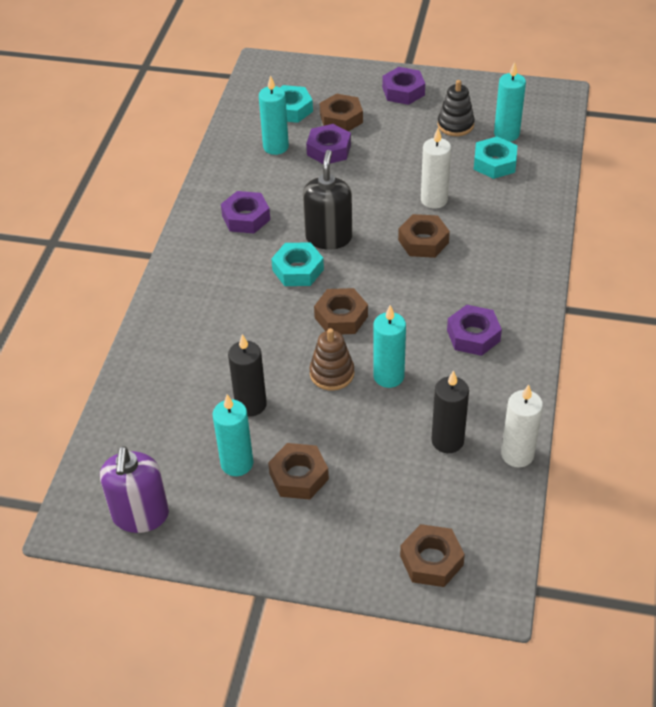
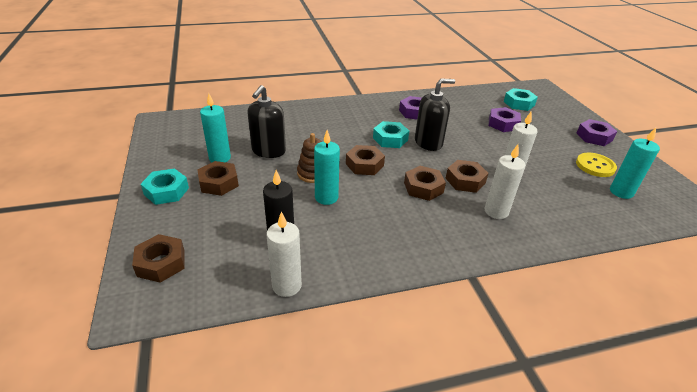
camera: 60 degrees right, 10 degrees down
purple soap dispenser [100,446,169,533] -> none
black candle [228,334,267,416] -> black soap dispenser [247,85,286,158]
turquoise candle [259,75,289,155] -> none
brown nut [320,93,363,131] -> brown nut moved to [404,166,446,201]
black stacking toy [438,80,475,136] -> yellow button [576,153,617,177]
purple nut [447,305,502,356] -> none
turquoise nut [474,136,517,179] -> turquoise nut moved to [141,168,189,205]
none -> white candle [484,144,525,219]

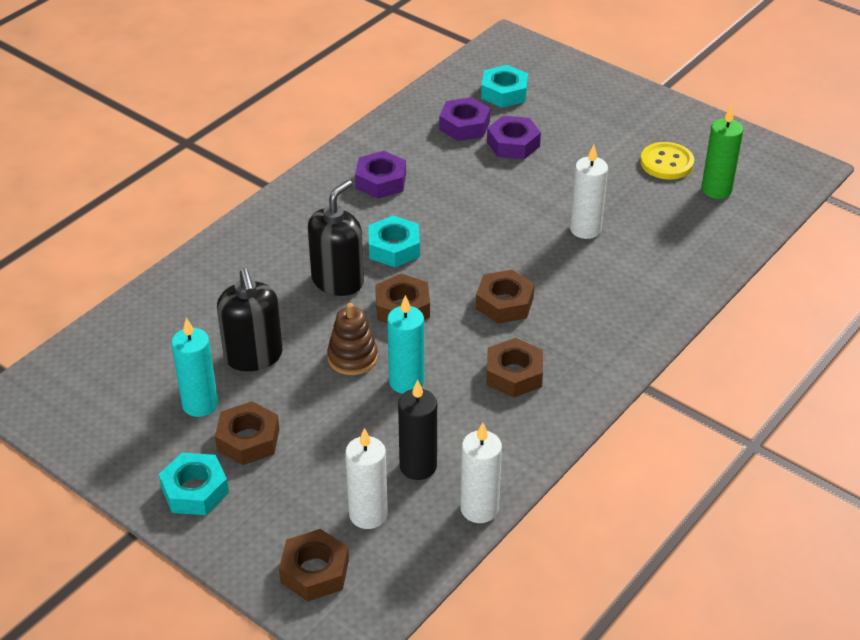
camera: 35 degrees left, 5 degrees up
black soap dispenser [415,78,455,151] -> black soap dispenser moved to [308,180,364,296]
brown nut [445,160,489,193] -> brown nut moved to [486,338,543,398]
white candle [484,144,525,219] -> white candle moved to [345,428,388,529]
purple nut [577,119,617,146] -> purple nut moved to [439,97,490,141]
turquoise candle [610,128,660,199] -> green candle [701,106,743,199]

